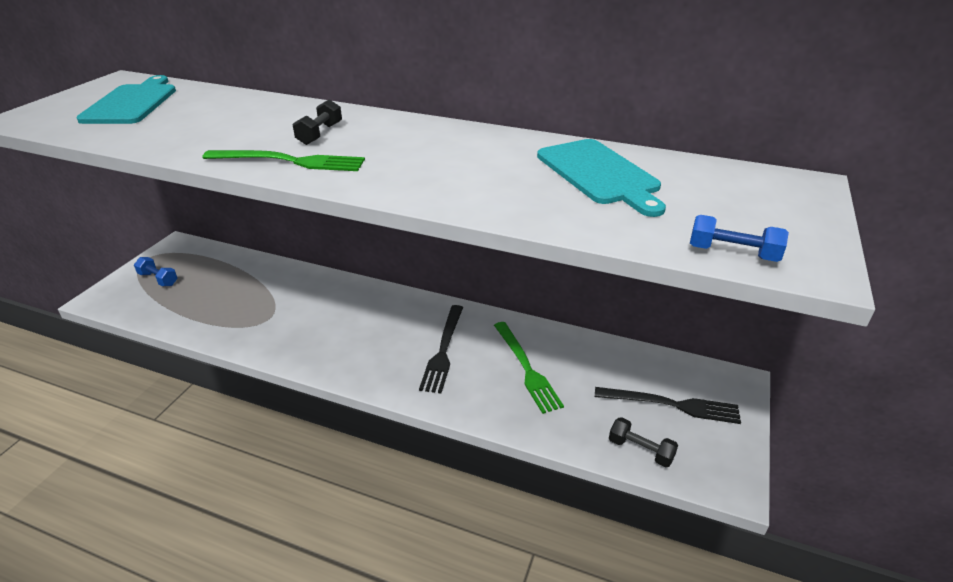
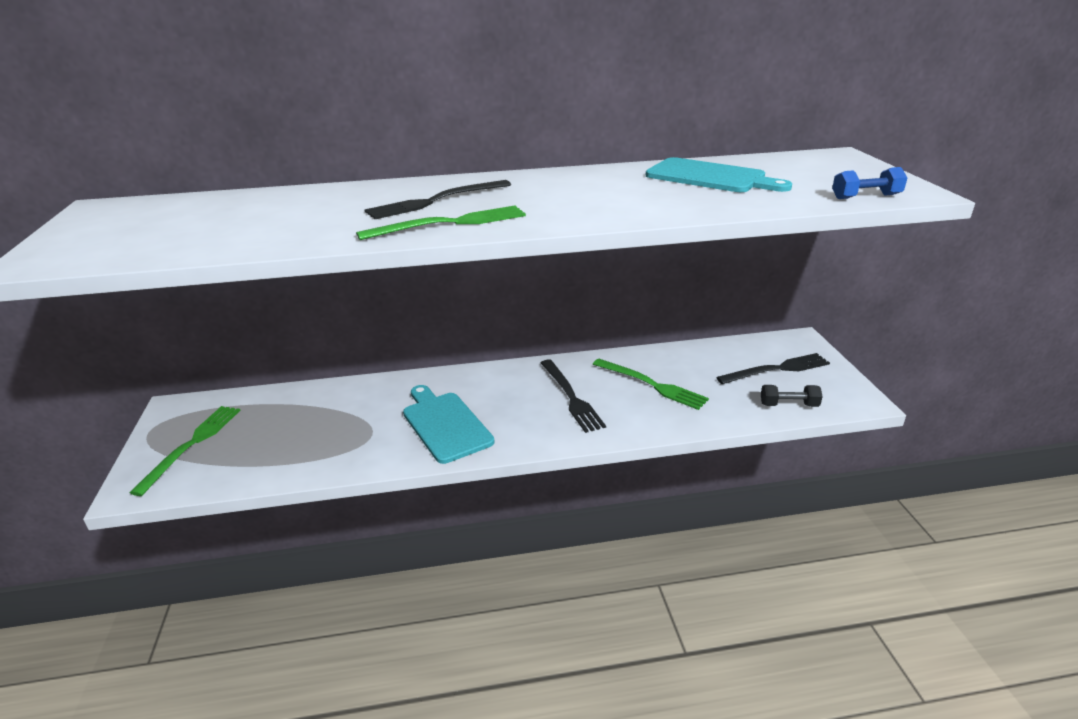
camera: 30 degrees left, 5 degrees down
turquoise cutting board [76,75,176,124] -> turquoise cutting board moved to [403,385,495,464]
blue dumbbell [134,257,178,286] -> green fork [130,406,241,496]
black dumbbell [292,99,342,145] -> black fork [364,180,511,219]

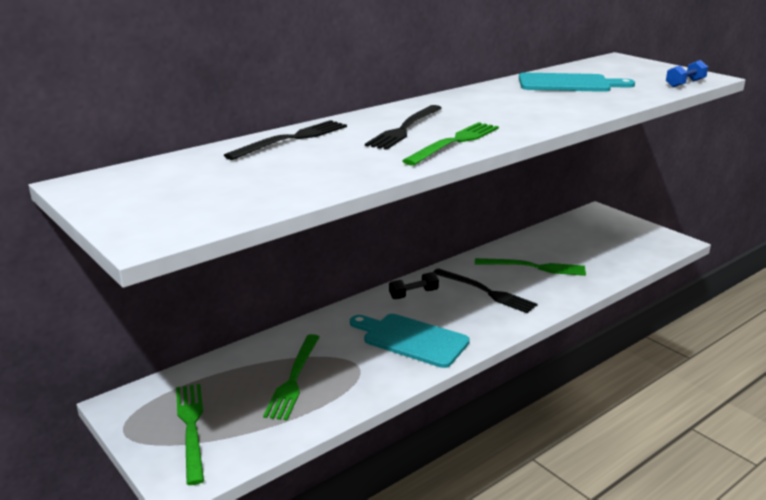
camera: 30 degrees left, 5 degrees down
black fork [716,353,830,384] -> black fork moved to [224,120,347,160]
black dumbbell [761,385,822,407] -> black dumbbell moved to [389,272,439,299]
none -> green fork [263,334,320,420]

